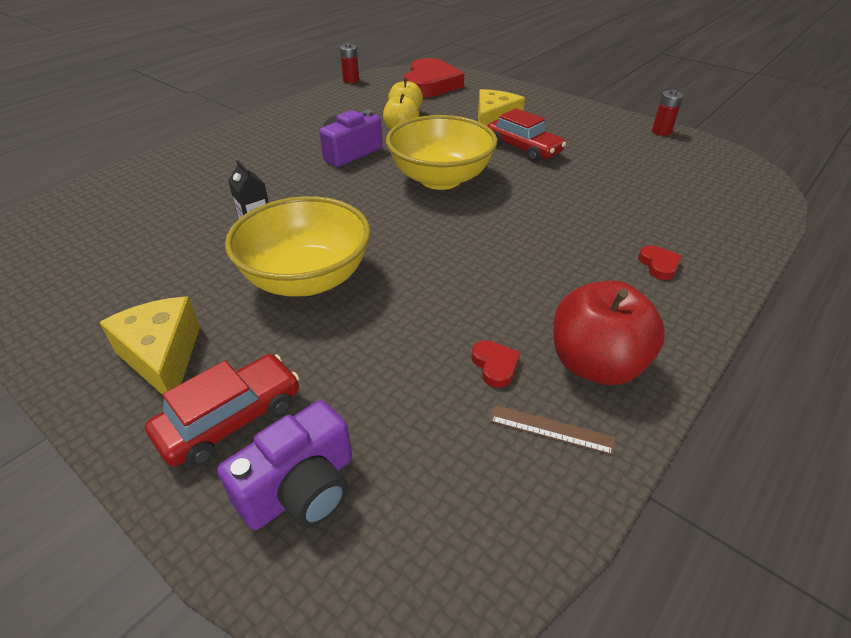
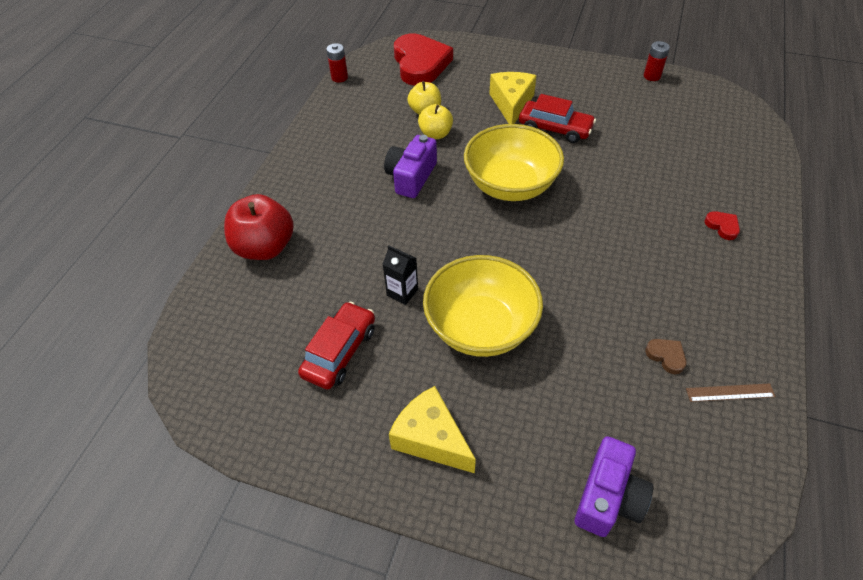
camera: 20 degrees left, 10 degrees up
red car [145,354,299,467] -> red car moved to [298,302,375,389]
red heart [471,340,520,388] -> brown heart [645,339,686,374]
red apple [553,281,665,385] -> red apple moved to [224,194,294,260]

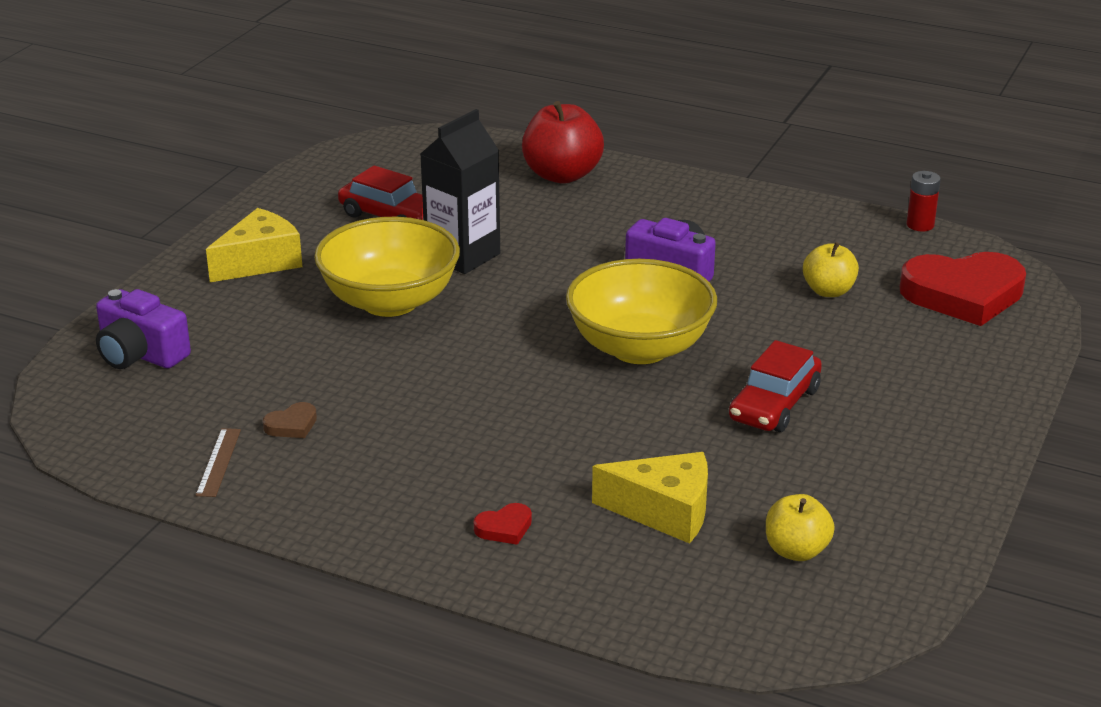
camera: 95 degrees right, 20 degrees down
black carton [383,245,418,305] -> black carton [421,109,500,274], size x1.86
yellow apple [418,104,453,139] -> yellow apple moved to [766,494,835,561]
yellow cheese [489,72,537,124] -> yellow cheese moved to [592,452,708,544]
red battery [644,41,670,81] -> none

